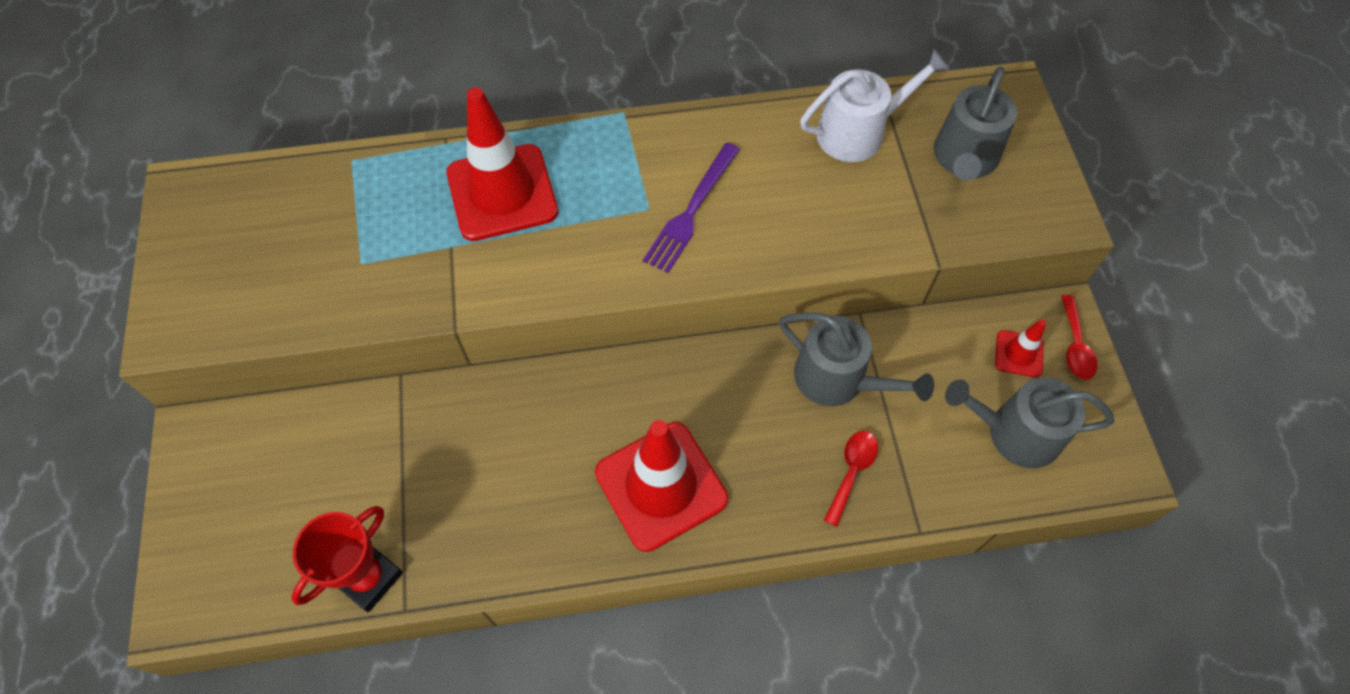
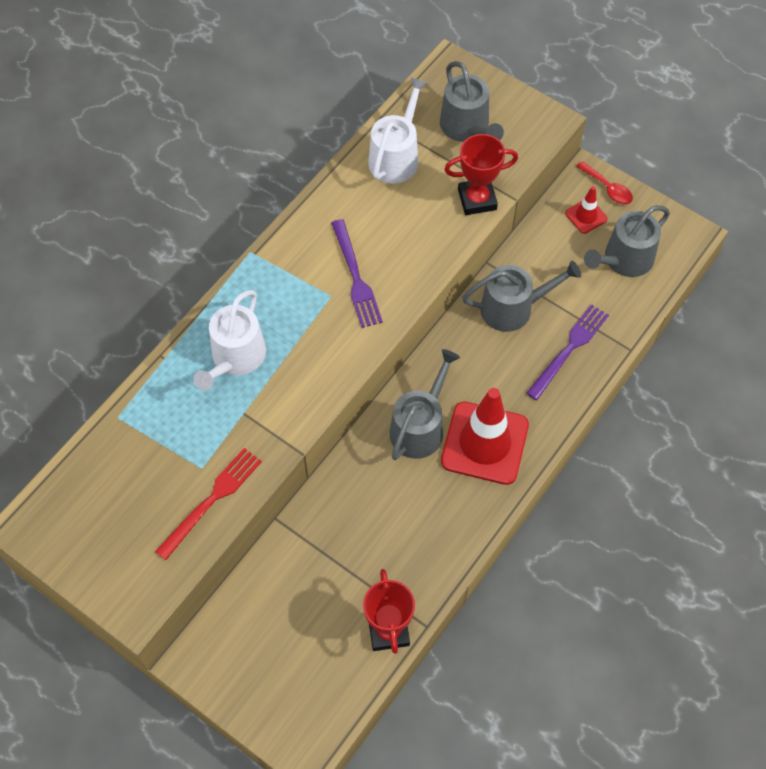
camera: 45 degrees left, 0 degrees up
red traffic cone [447,87,558,241] -> white watering can [193,290,266,390]
red spoon [824,431,878,527] -> purple fork [526,304,609,400]
none -> red fork [155,448,262,560]
none -> grey watering can [390,349,460,460]
none -> red trophy [444,134,518,215]

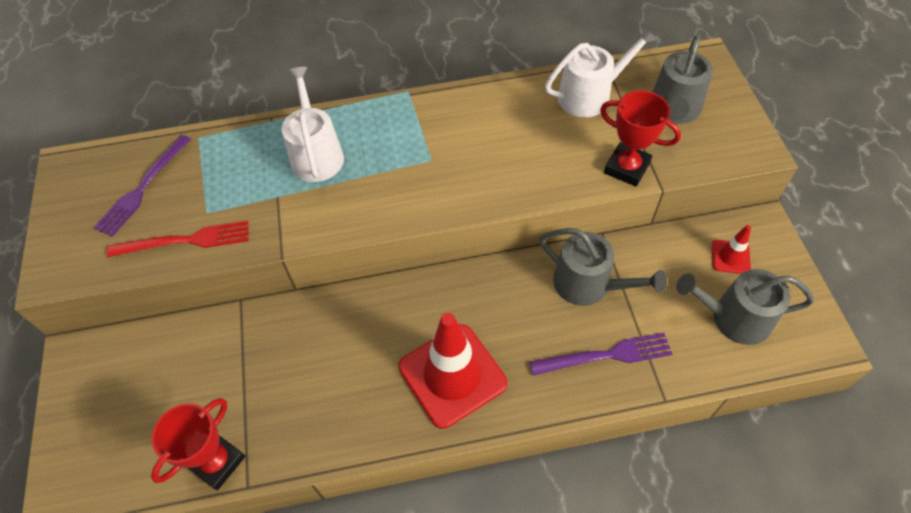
camera: 45 degrees right, 5 degrees down
white watering can [193,290,266,390] -> white watering can turned 105 degrees clockwise [282,67,344,182]
purple fork [331,219,383,328] -> purple fork moved to [94,135,191,237]
grey watering can [390,349,460,460] -> none
red spoon [576,161,633,205] -> none

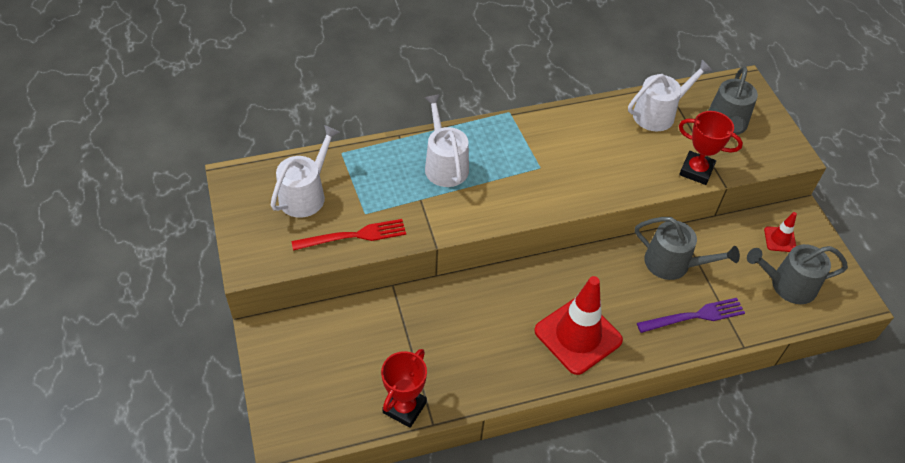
camera: 10 degrees left, 5 degrees down
purple fork [94,135,191,237] -> white watering can [271,125,339,217]

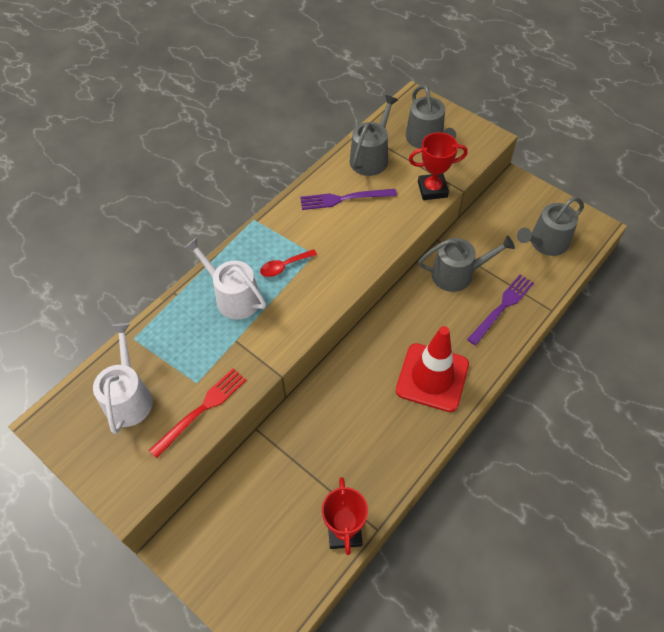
camera: 30 degrees left, 5 degrees up
white watering can [628,60,713,131] -> grey watering can [350,95,398,176]
red traffic cone [764,212,797,252] -> none
none -> red spoon [260,249,317,277]
none -> purple fork [300,189,397,210]

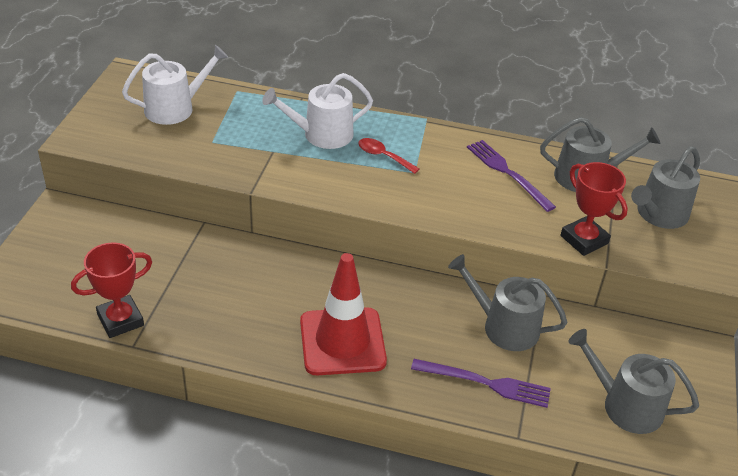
camera: 60 degrees right, 15 degrees down
red fork [149,368,246,458] -> none
white watering can [184,238,266,320] -> white watering can turned 120 degrees counterclockwise [262,73,373,149]
grey watering can [418,235,515,292] -> grey watering can turned 150 degrees clockwise [448,254,567,351]

